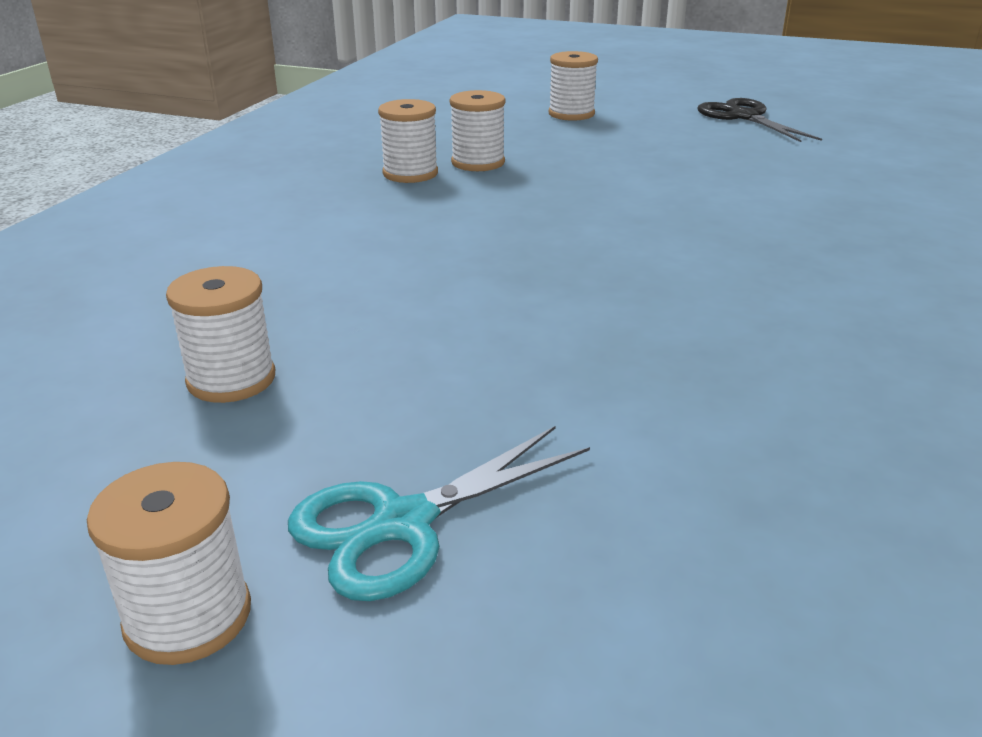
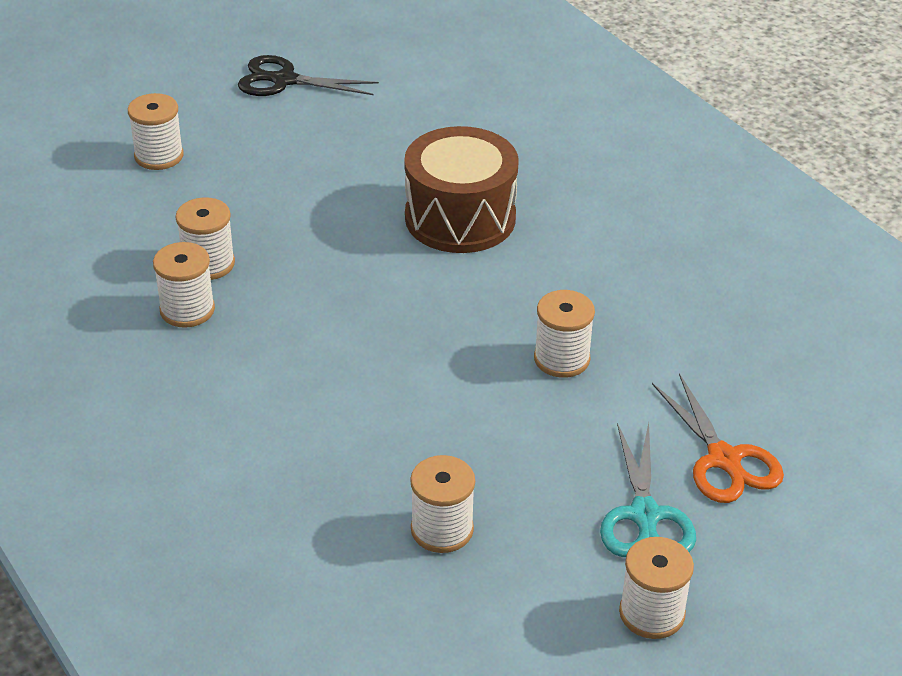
camera: 55 degrees left, 10 degrees up
none -> brown drum [404,126,519,253]
none -> white spool [534,290,595,378]
none -> orange scissors [652,373,784,503]

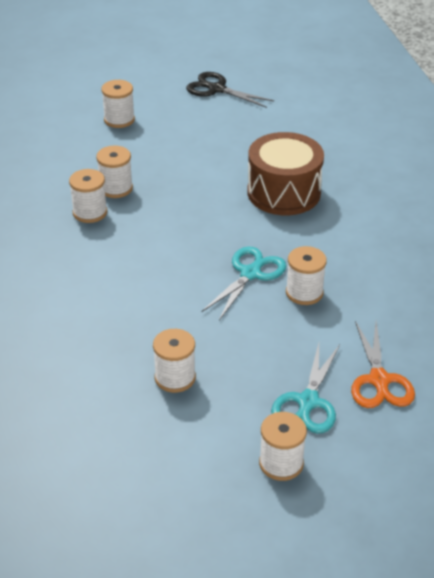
camera: 20 degrees right, 0 degrees up
none -> turquoise scissors [202,246,286,320]

